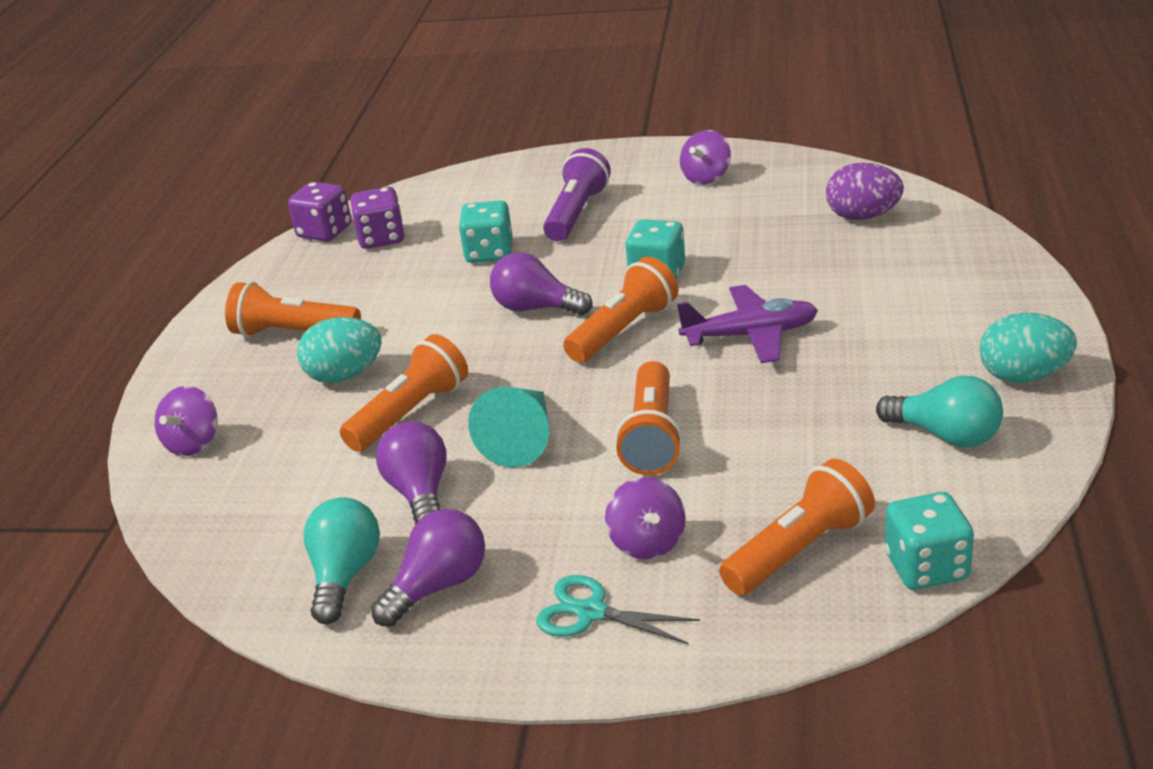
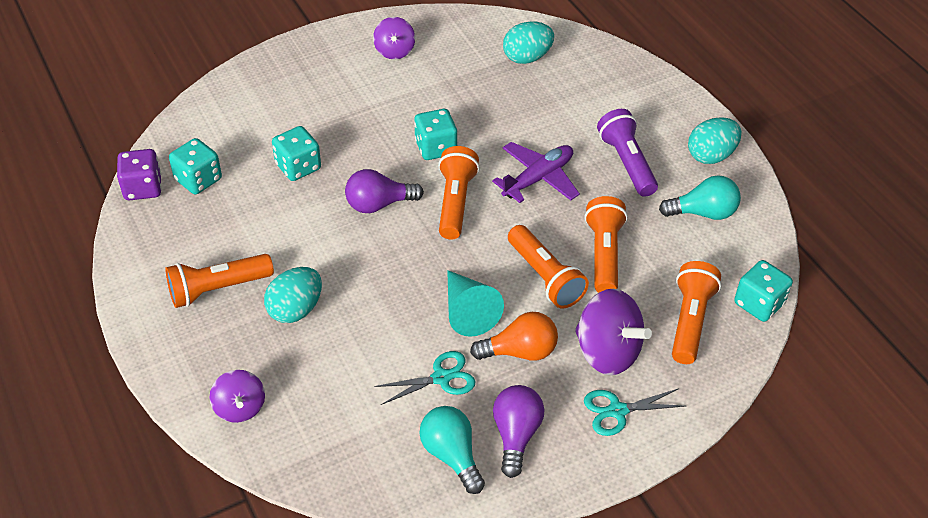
camera: 40 degrees left, 15 degrees up
orange flashlight [340,334,468,452] -> orange flashlight moved to [584,196,628,293]
purple dice [351,187,405,249] -> turquoise dice [169,138,222,195]
purple light bulb [376,421,446,524] -> turquoise scissors [374,351,476,405]
purple flashlight [543,148,611,241] -> purple flashlight moved to [597,109,658,197]
purple spinning top [605,477,686,559] -> purple spinning top [575,289,652,375], size x1.63
purple egg [826,162,904,220] -> turquoise egg [503,21,554,64]
none -> orange light bulb [470,312,558,361]

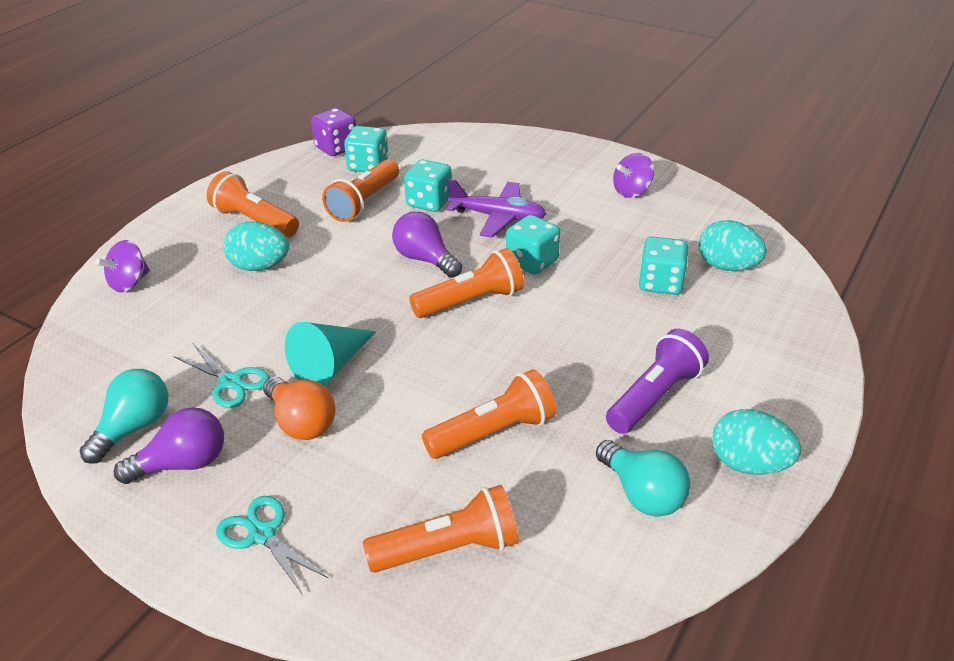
camera: 60 degrees right, 10 degrees down
purple plane [492,142,580,203] -> purple plane moved to [447,179,546,238]
orange flashlight [508,225,589,309] -> orange flashlight moved to [322,159,399,222]
purple spinning top [575,289,652,375] -> none
turquoise dice [734,260,793,322] -> turquoise dice moved to [639,237,689,295]

